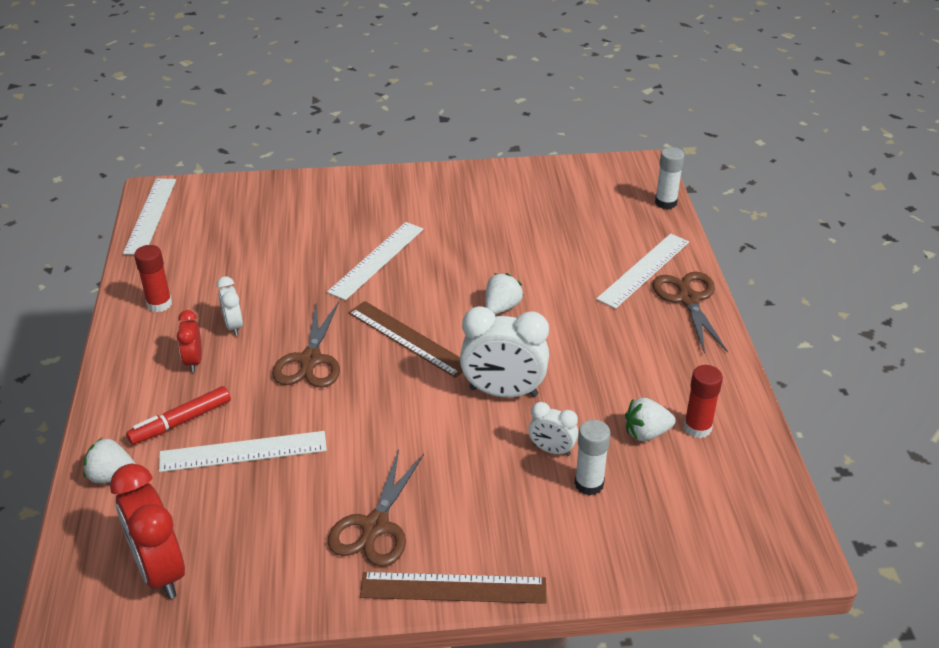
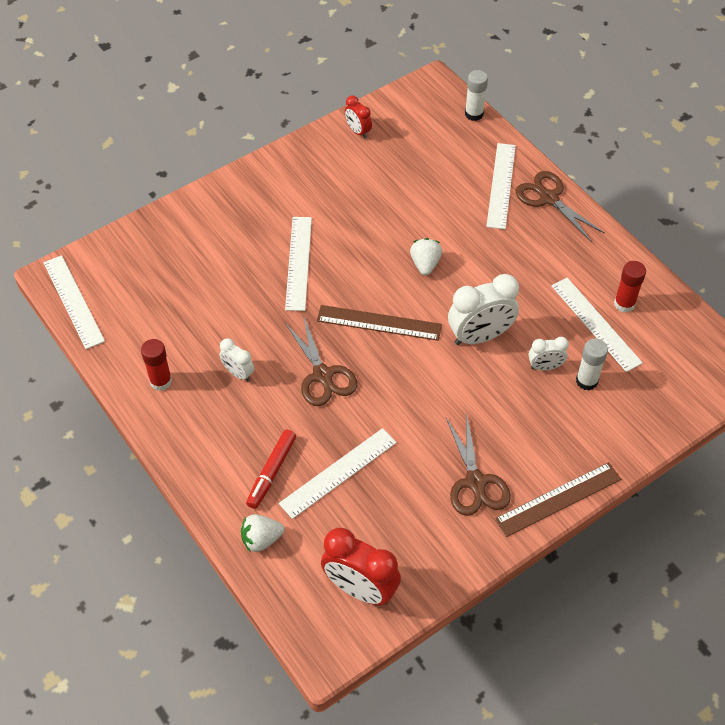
camera: 30 degrees left, 15 degrees up
red clock [177,310,202,372] -> red clock moved to [345,95,372,139]
white strawberry [625,398,676,441] -> white ruler [551,278,643,372]

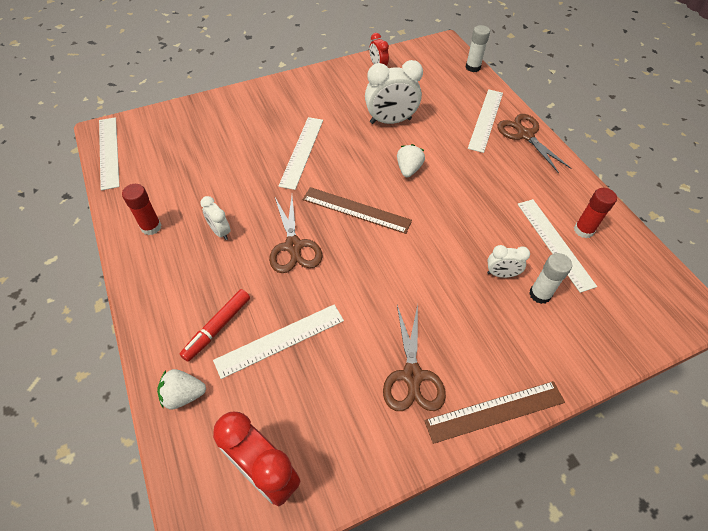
camera: 10 degrees right, 0 degrees up
white clock [448,274,519,345] -> white clock moved to [365,60,423,124]

